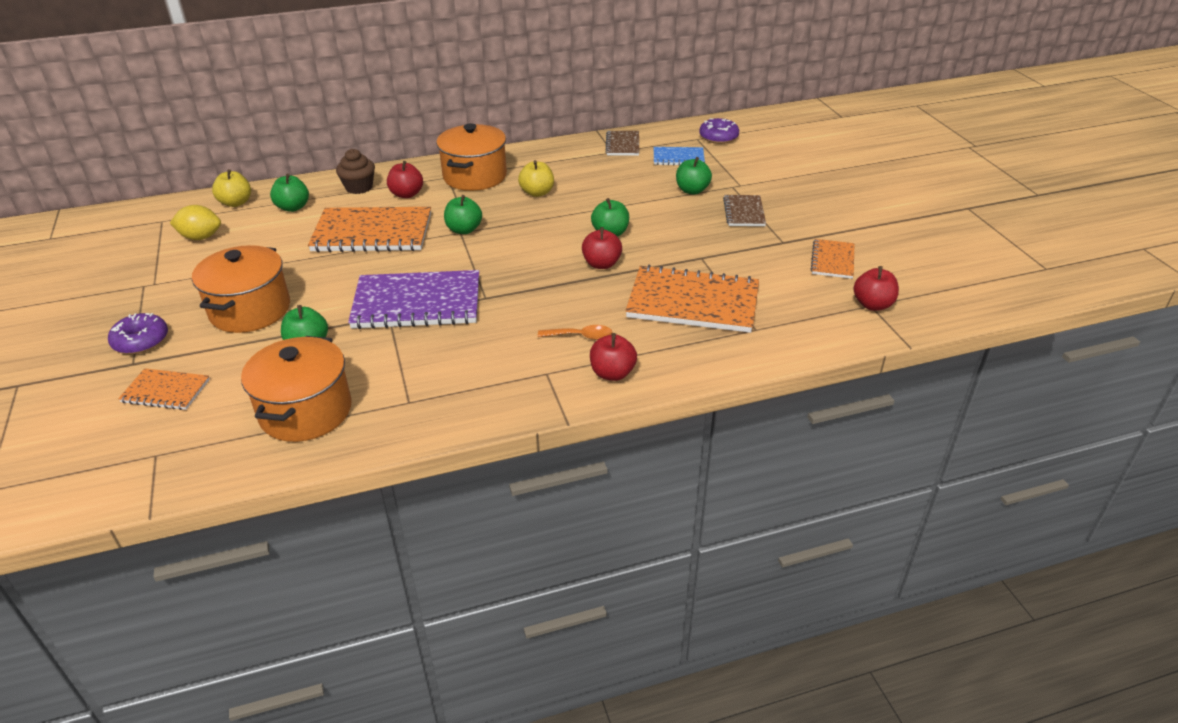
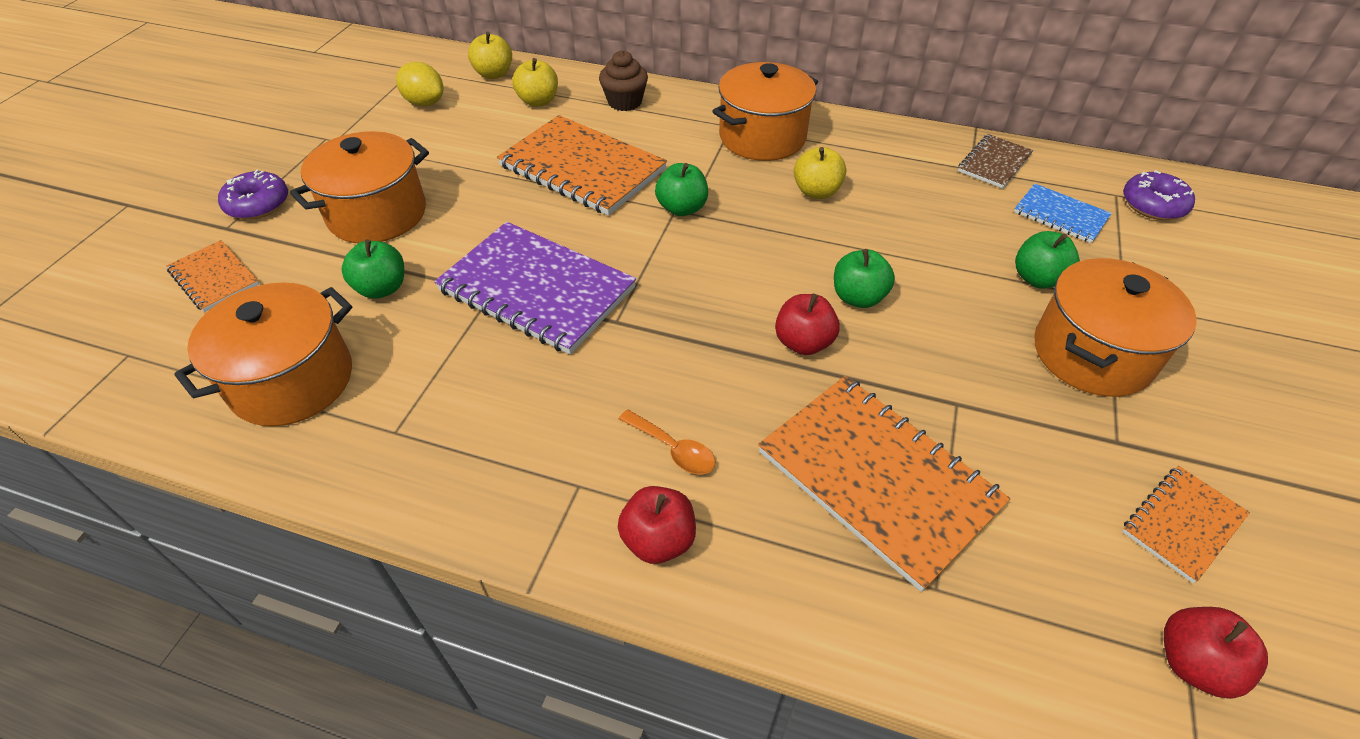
camera: 35 degrees right, 10 degrees up
green apple [270,174,309,212] -> yellow apple [512,58,558,107]
red apple [387,161,423,198] -> none
brown notebook [723,195,766,226] -> orange pot [1034,258,1197,397]

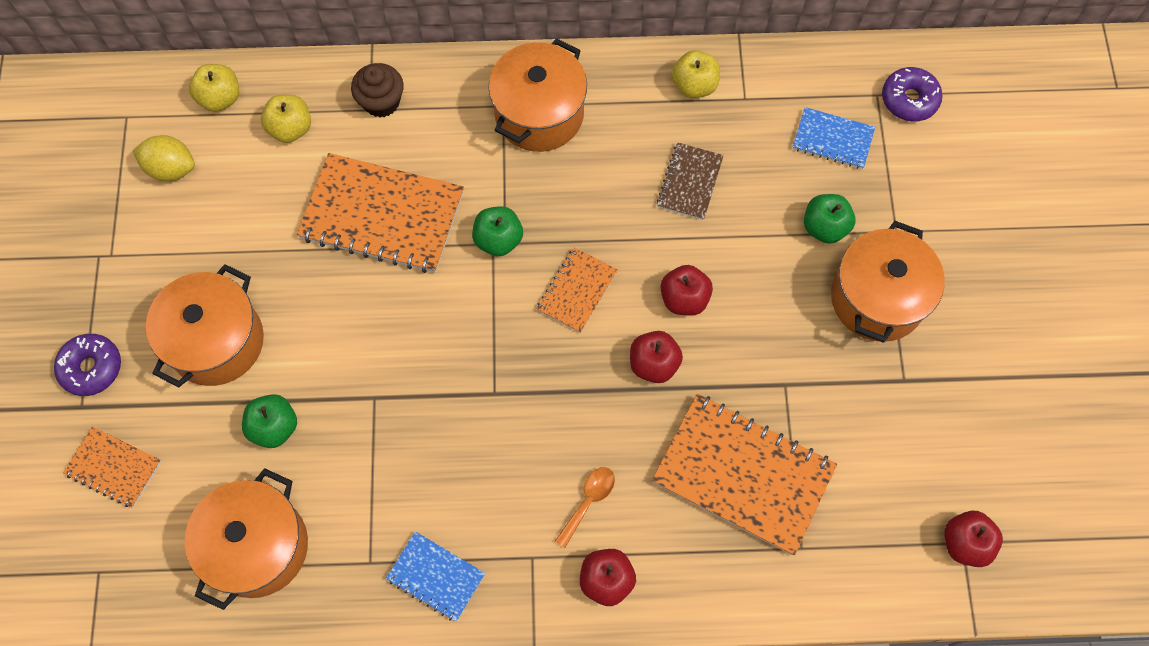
camera: 20 degrees left, 20 degrees up
purple notebook [434,222,636,354] -> none
orange spoon [619,409,715,475] -> orange spoon turned 75 degrees counterclockwise [555,467,615,548]
yellow apple [794,147,846,199] -> yellow apple moved to [672,50,720,98]
green apple [834,249,895,308] -> red apple [660,265,713,316]
brown notebook [958,134,1034,189] -> brown notebook moved to [657,142,724,220]
orange notebook [1122,466,1250,583] -> orange notebook moved to [537,247,617,333]
none -> blue notebook [386,531,485,622]

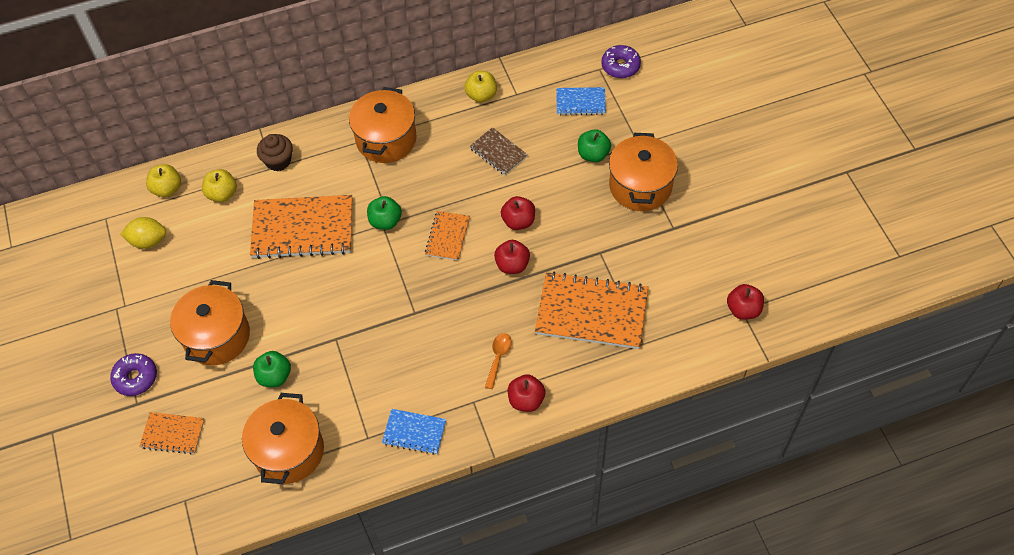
camera: 15 degrees left, 10 degrees down
brown notebook [657,142,724,220] -> brown notebook turned 45 degrees counterclockwise [470,127,528,175]

